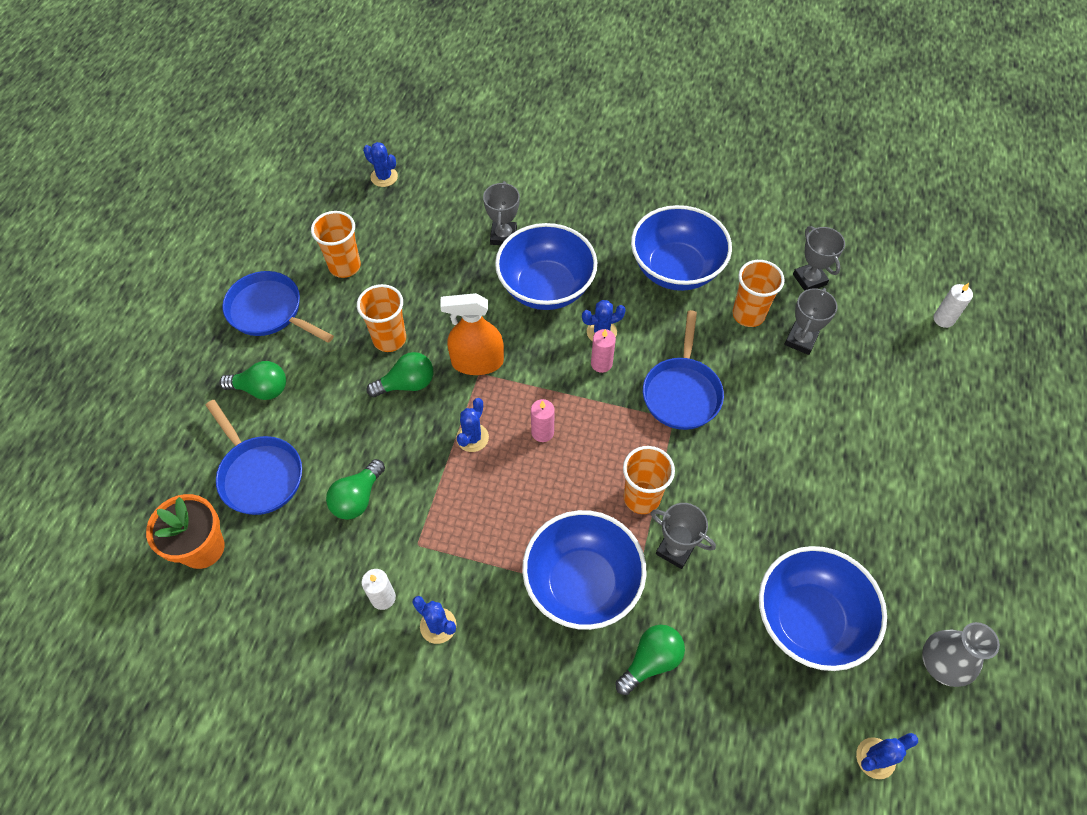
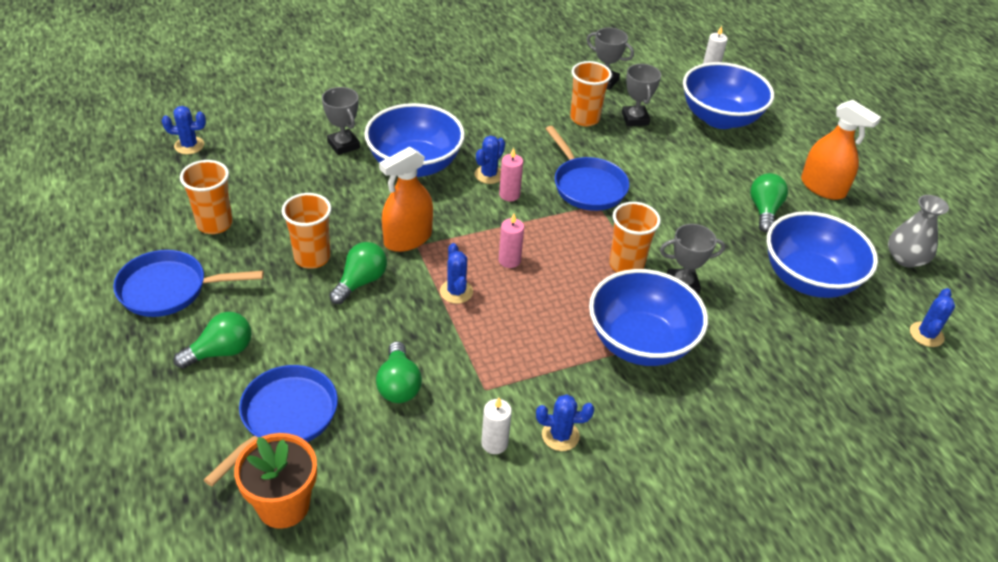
camera: 40 degrees left, 15 degrees down
blue pan [206,400,302,515] -> blue pan turned 75 degrees counterclockwise [204,365,338,487]
green light bulb [615,625,685,695] -> green light bulb moved to [750,173,788,232]
blue bowl [631,205,732,291] -> blue bowl moved to [683,62,774,129]
none -> orange spray bottle [801,100,881,200]

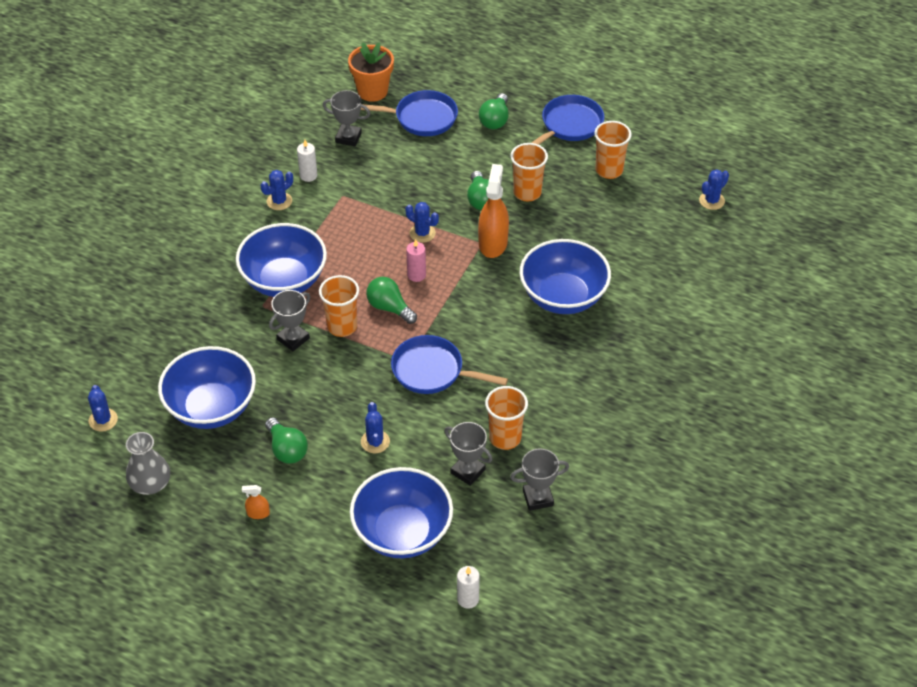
camera: 140 degrees right, 5 degrees up
blue pan [204,365,338,487] -> blue pan turned 75 degrees counterclockwise [361,90,458,136]
grey trophy [322,87,360,155] -> grey trophy moved to [323,90,370,146]
green light bulb [376,341,422,403] -> green light bulb moved to [366,277,417,324]
blue cactus [475,136,505,184] -> blue cactus moved to [361,402,390,453]
pink candle [499,148,523,201] -> none
orange spray bottle [801,100,881,200] -> orange spray bottle [242,485,270,519], size x0.45

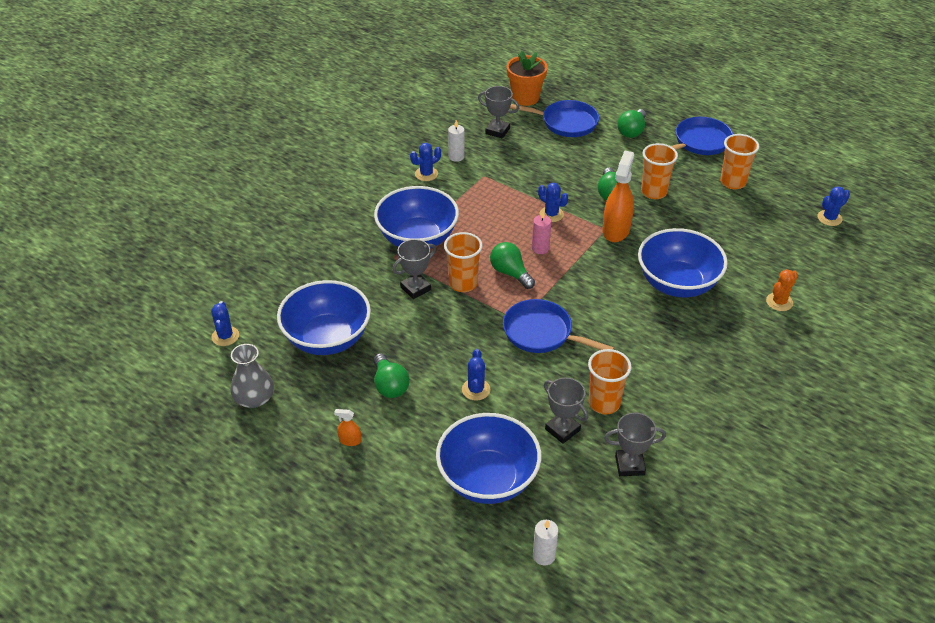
camera: 10 degrees right, 5 degrees down
none -> orange cactus [766,269,798,311]

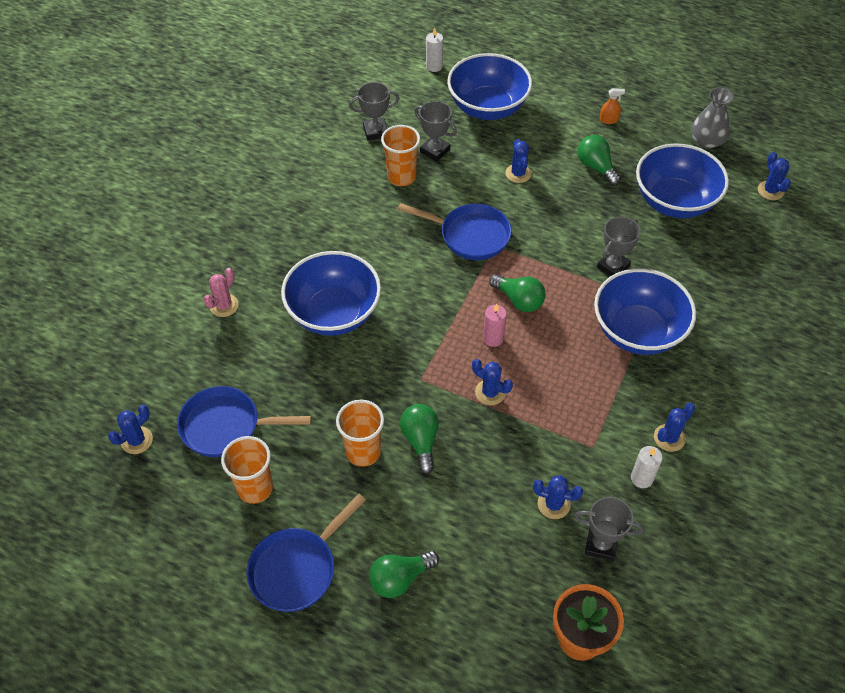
camera: 170 degrees right, 10 degrees up
orange cup [444,232,483,292] -> none
blue pan [510,100,599,137] -> blue pan moved to [177,386,311,457]
orange spray bottle [602,151,634,242] -> none
green light bulb [617,109,646,138] -> green light bulb turned 135 degrees counterclockwise [369,551,439,598]
orange cactus [766,269,798,311] -> pink cactus [203,268,239,317]
none -> blue cactus [533,475,583,519]

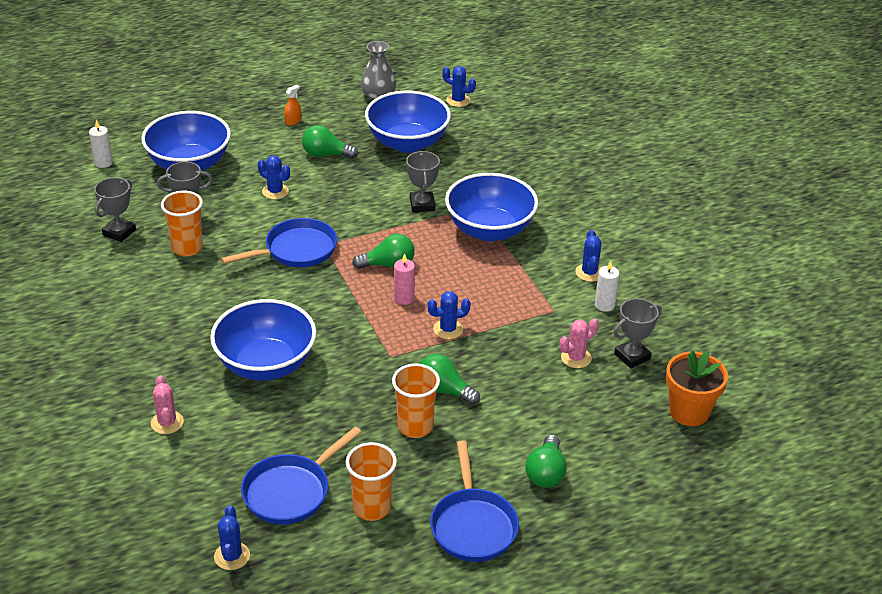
camera: 50 degrees left, 15 degrees down
blue cactus [533,475,583,519] -> pink cactus [560,318,599,368]

